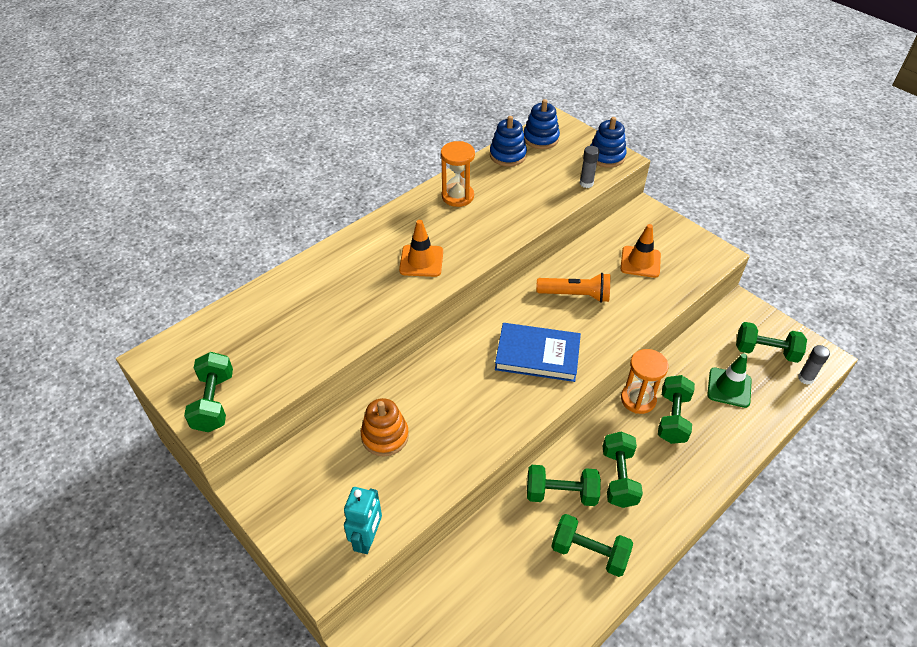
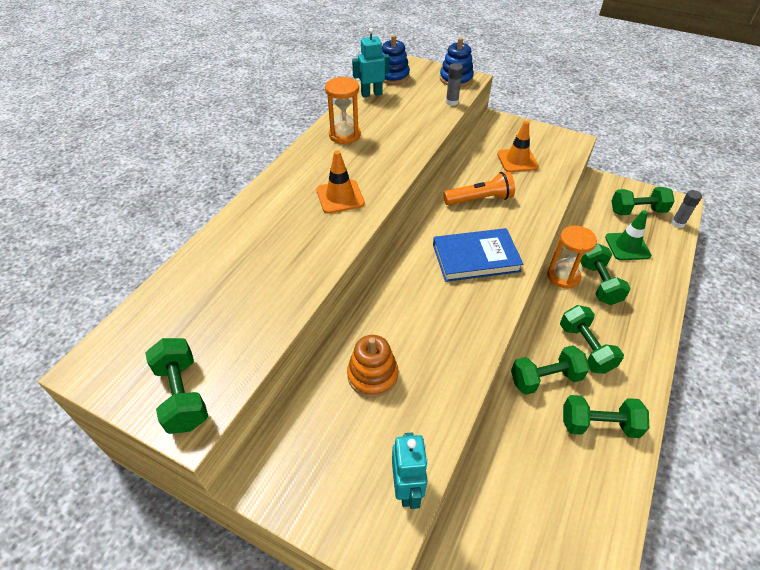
camera: 20 degrees left, 0 degrees up
blue stacking toy [490,116,527,166] -> turquoise robot [352,28,390,98]

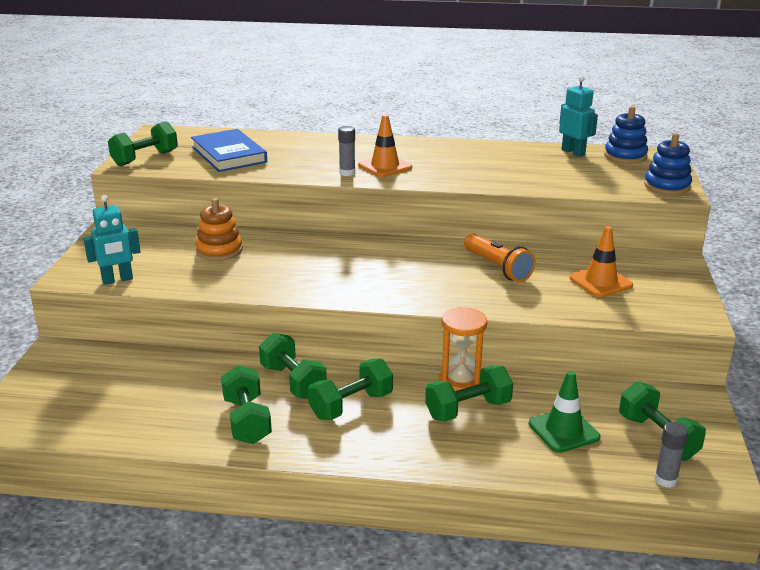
camera: 70 degrees right, 20 degrees down
orange hourglass [325,77,361,144] -> none
blue book [433,228,523,282] -> blue book moved to [191,129,267,172]
grey glue stick [446,63,463,106] -> grey glue stick moved to [338,126,355,176]

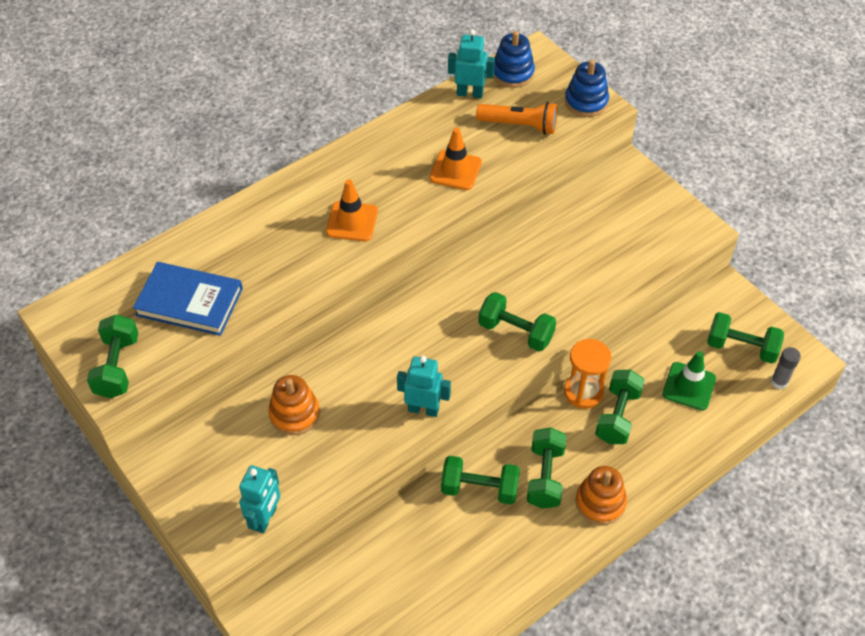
camera: 45 degrees left, 25 degrees up
green dumbbell [221,365,272,444] -> green dumbbell moved to [478,292,556,351]
grey glue stick [338,126,355,176] -> none
orange flashlight [464,233,536,282] -> orange flashlight moved to [476,102,557,135]
orange traffic cone [570,226,633,297] -> orange traffic cone moved to [429,128,482,190]
none -> turquoise robot [397,356,451,417]
none -> orange stacking toy [575,466,627,525]

